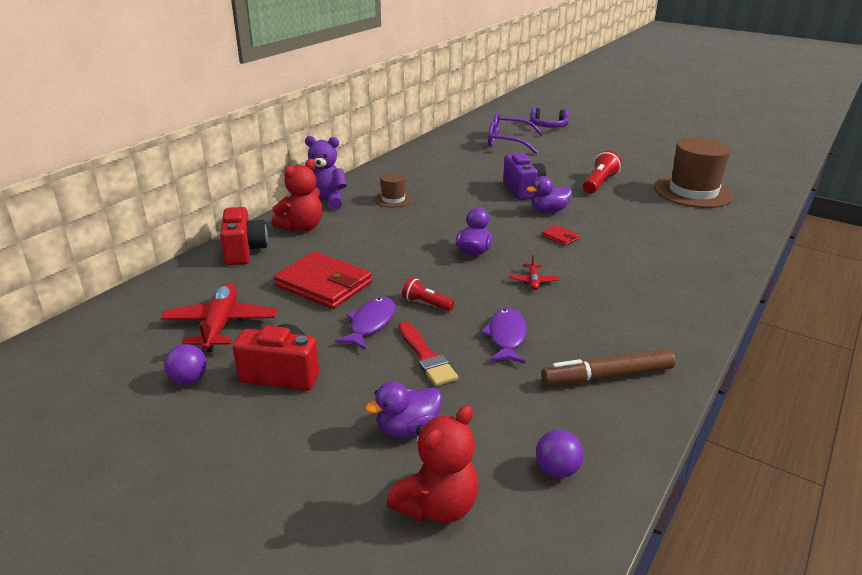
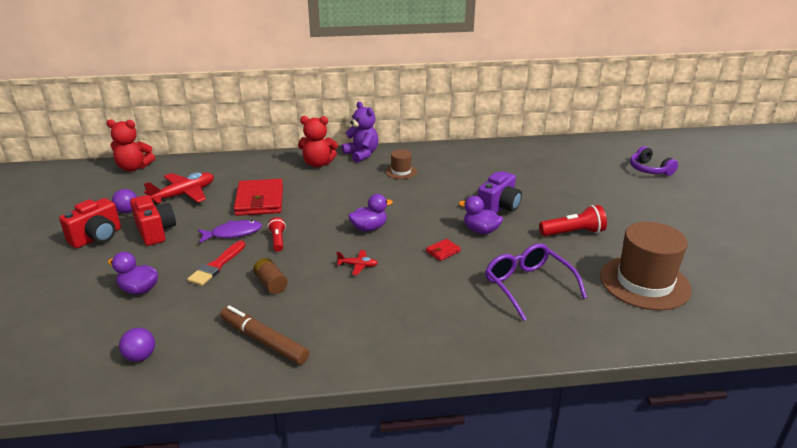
camera: 50 degrees right, 0 degrees up
red camera [220,207,268,265] -> red camera moved to [59,198,121,248]
red teddy bear [387,405,479,523] -> red teddy bear moved to [106,119,155,172]
purple fish [480,308,527,364] -> brown battery [253,258,288,294]
purple glasses [488,112,543,154] -> purple glasses moved to [485,243,587,321]
red plane [509,255,559,290] -> red plane turned 135 degrees counterclockwise [337,250,378,275]
red wallet [542,225,580,246] -> red wallet turned 45 degrees clockwise [426,239,461,261]

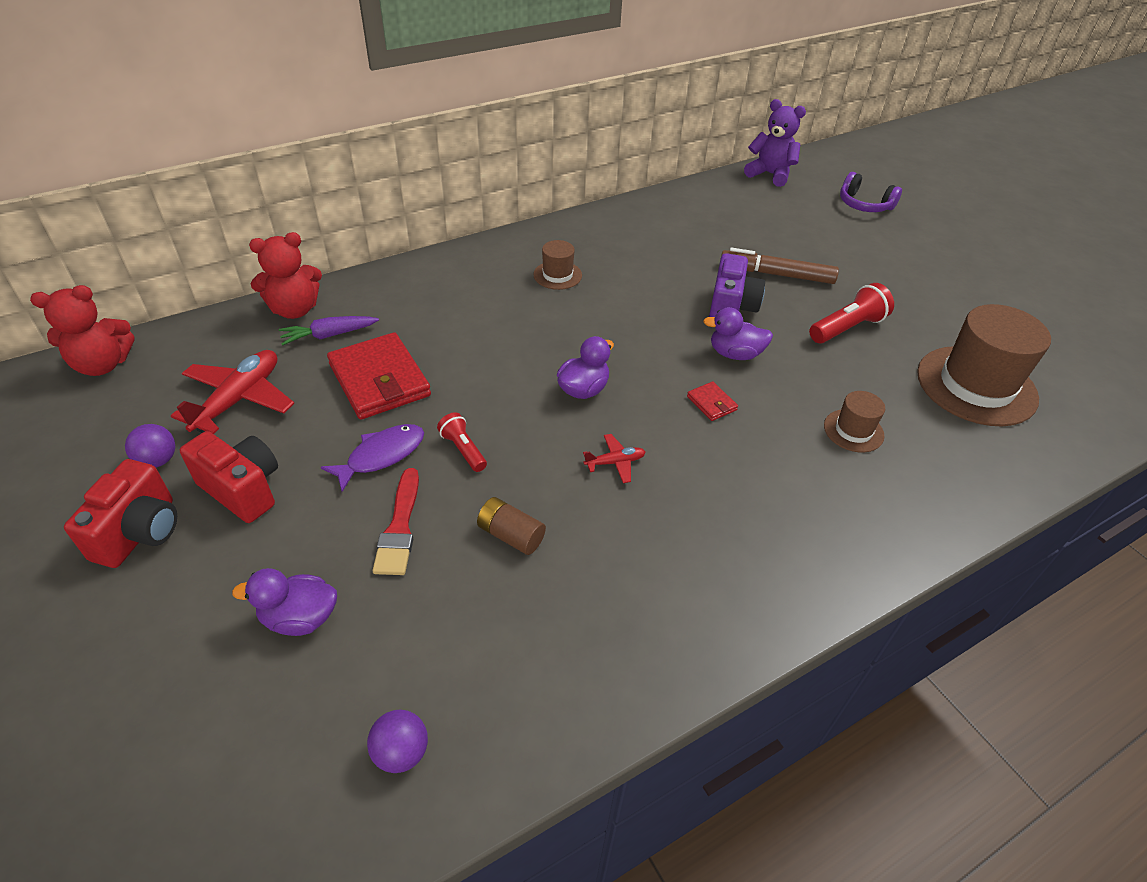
camera: 25 degrees left, 15 degrees up
brown marker [220,305,309,365] -> brown marker moved to [721,248,839,284]
red teddy bear [298,116,338,167] -> red teddy bear moved to [249,232,322,319]
purple teddy bear [342,102,378,163] -> purple teddy bear moved to [744,99,806,187]
red wallet [426,239,461,261] -> red wallet turned 60 degrees counterclockwise [687,382,738,421]
purple glasses [485,243,587,321] -> brown hat [824,391,885,452]
none -> purple carrot [279,316,379,346]

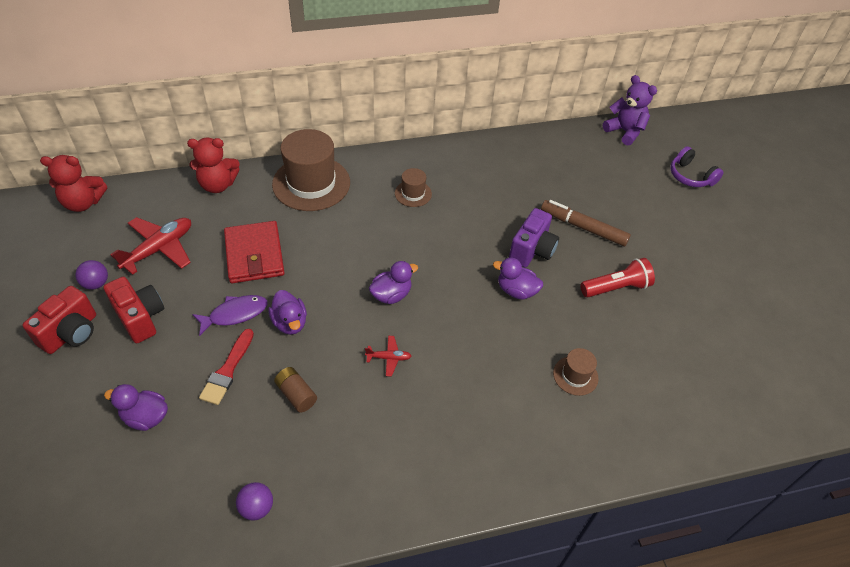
camera: 15 degrees right, 5 degrees up
purple carrot [279,316,379,346] -> none
purple ball [367,710,428,773] -> purple ball moved to [236,482,273,520]
red flashlight [437,412,487,472] -> purple duck [268,290,307,335]
red wallet [687,382,738,421] -> none
brown hat [917,304,1051,427] -> brown hat moved to [272,129,350,211]

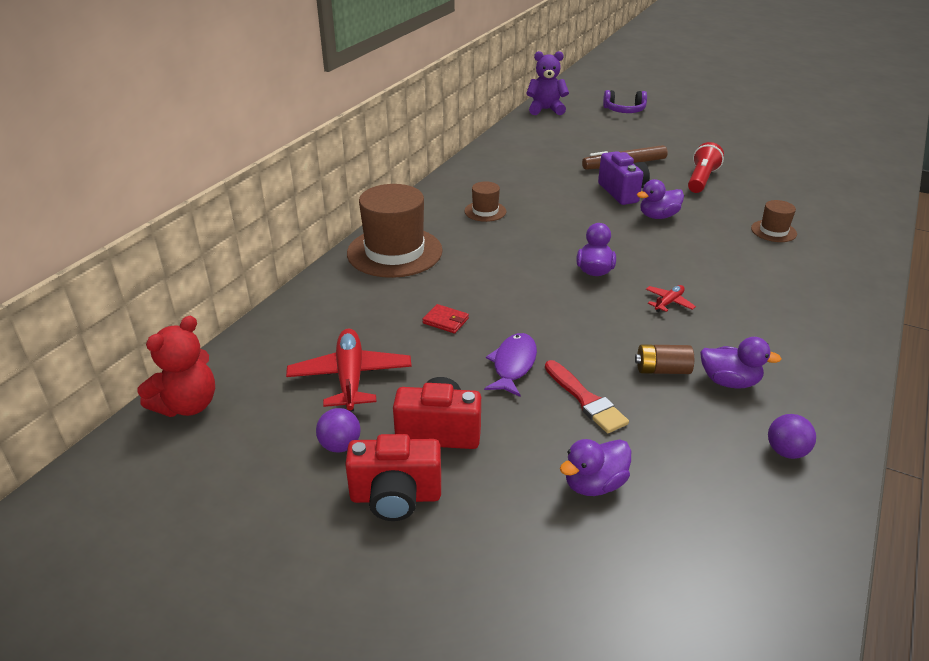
camera: 45 degrees left, 15 degrees down
red camera [22,286,96,354] -> red camera turned 105 degrees clockwise [345,434,441,521]
red teddy bear [187,137,240,193] -> none
red wallet [224,221,285,283] -> red wallet [422,304,469,333], size x0.44
purple duck [268,290,307,335] -> purple duck moved to [700,337,781,389]

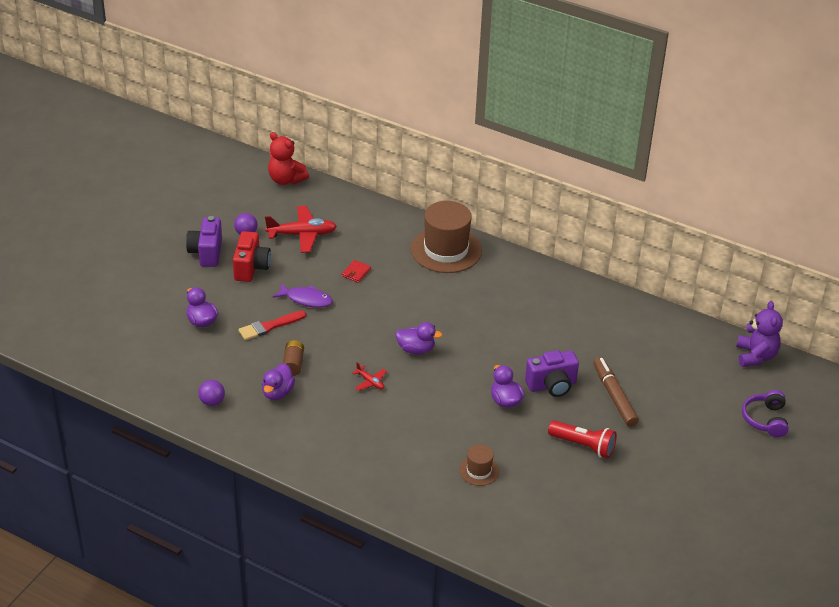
camera: 90 degrees right, 5 degrees up
red camera [345,434,441,521] -> purple camera [186,216,222,267]
brown hat [465,181,506,222] -> none

